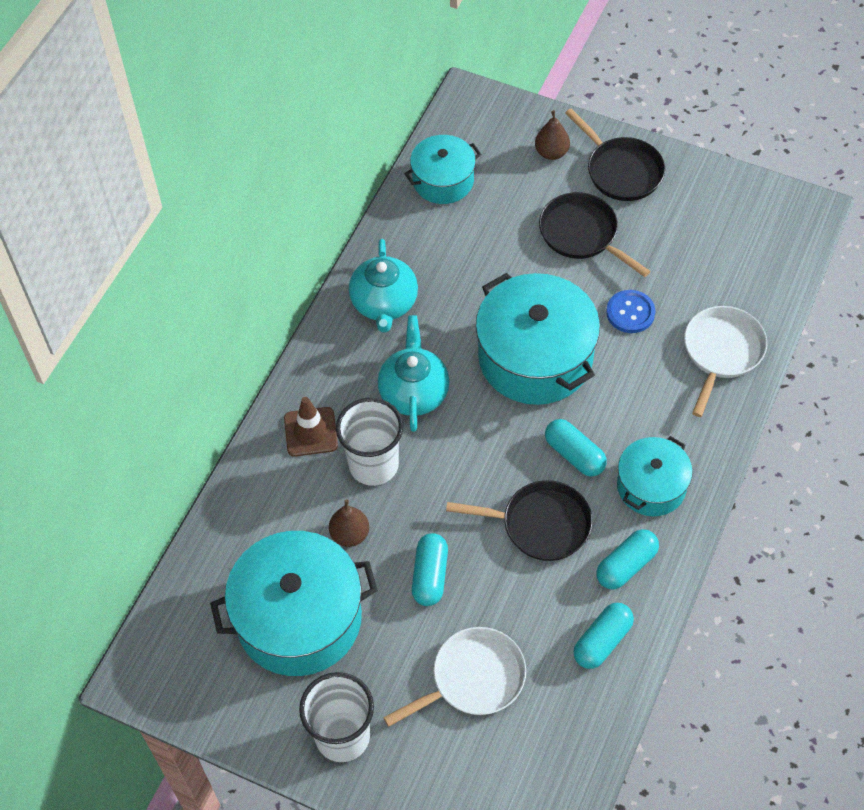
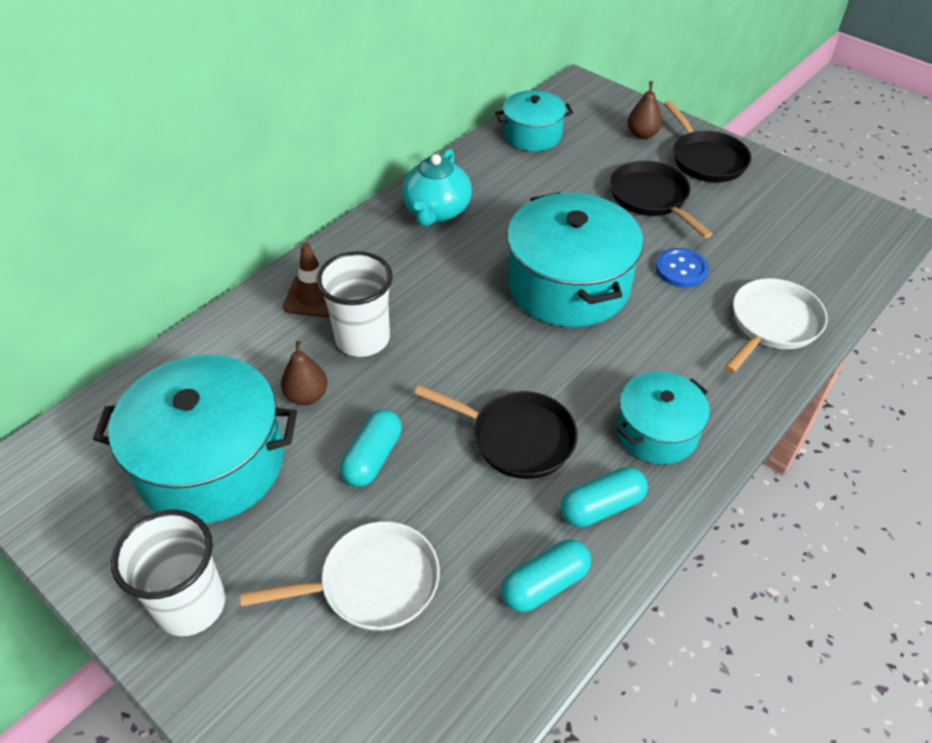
camera: 15 degrees right, 10 degrees down
turquoise teapot [378,315,450,432] -> none
turquoise capsule [545,419,607,477] -> none

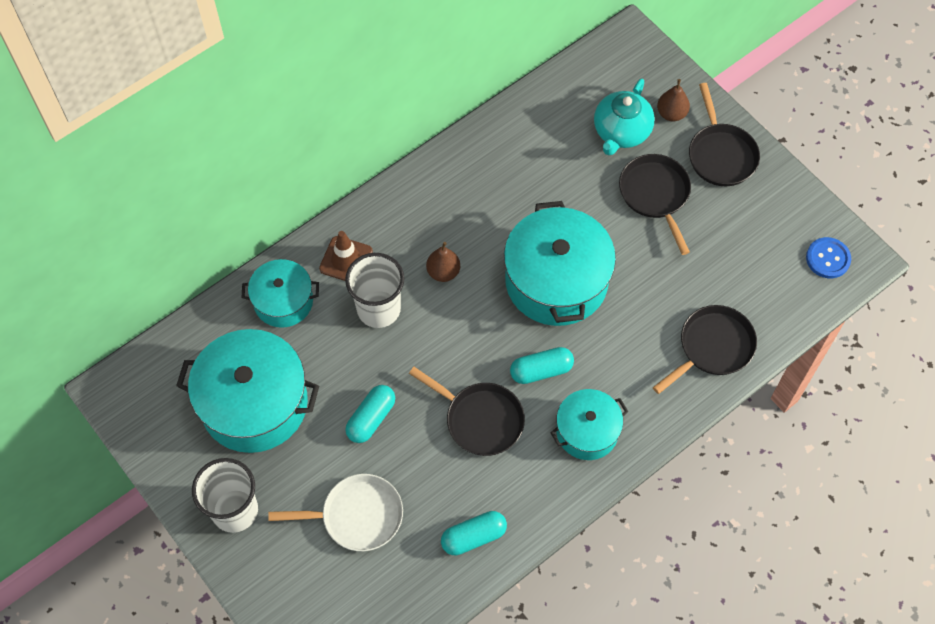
camera: 10 degrees right, 15 degrees up
brown pear [281,341,328,405] -> brown pear moved to [426,242,460,282]
turquoise teapot [402,149,472,226] -> turquoise teapot moved to [594,78,655,155]
turquoise pot [495,90,573,151] -> turquoise pot moved to [241,259,319,328]
turquoise capsule [561,467,648,527] -> turquoise capsule moved to [510,347,574,384]
blue button [656,248,709,288] -> blue button moved to [806,237,851,278]
white pan [724,278,828,373] -> black pan [653,305,757,394]

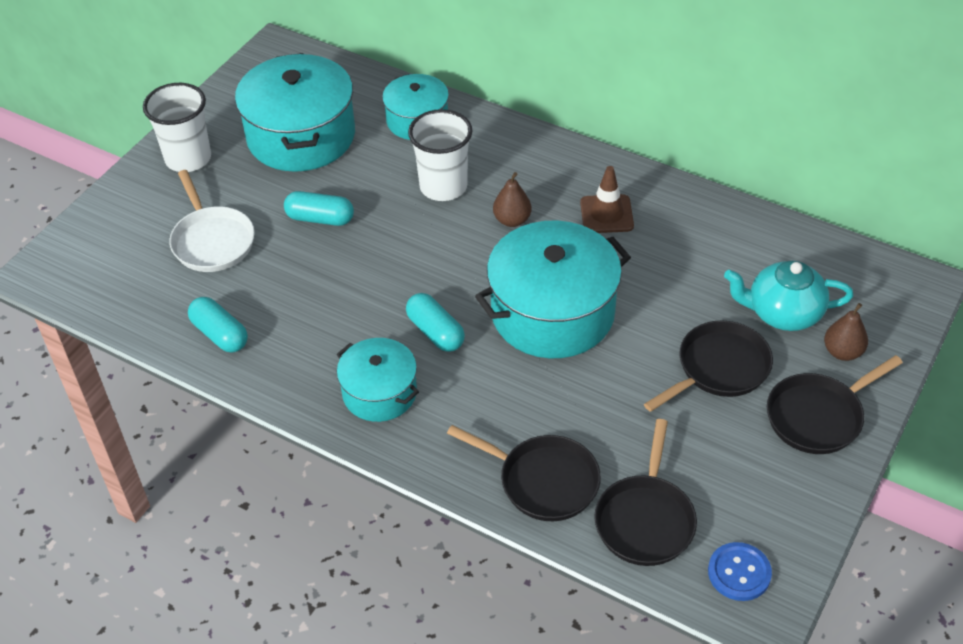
camera: 70 degrees right, 15 degrees down
brown traffic cone [319,231,373,281] -> brown traffic cone moved to [580,166,634,233]
black pan [409,367,525,456] -> black pan moved to [594,419,697,566]

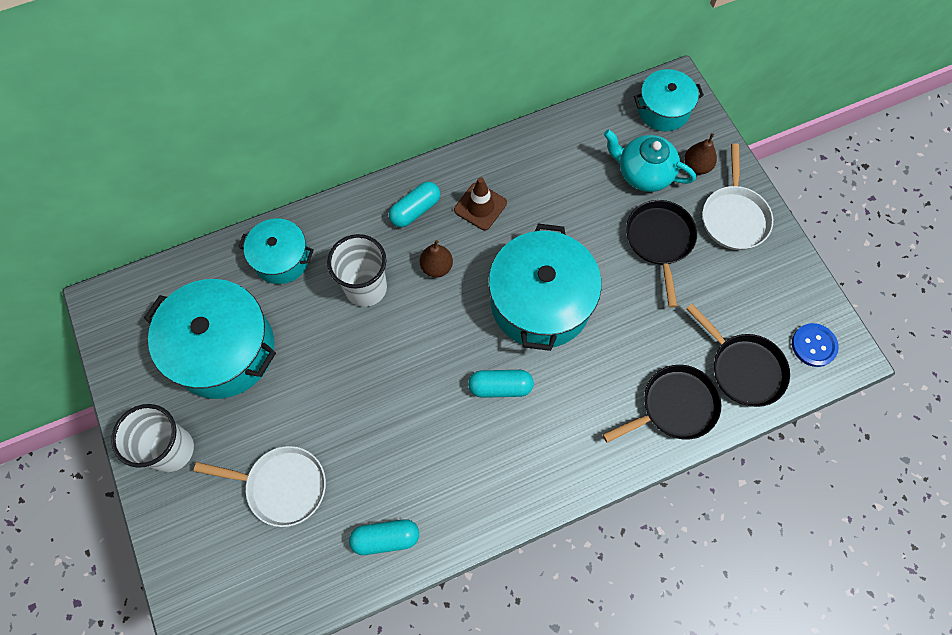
camera: 55 degrees left, 20 degrees up
turquoise capsule [284,191,354,226] -> turquoise capsule moved to [389,182,440,228]
turquoise pot [336,338,419,422] -> turquoise pot moved to [634,69,704,132]
turquoise teapot [724,261,854,331] -> turquoise teapot turned 75 degrees clockwise [604,129,696,192]
black pan [767,355,903,454] -> white pan [703,143,773,250]

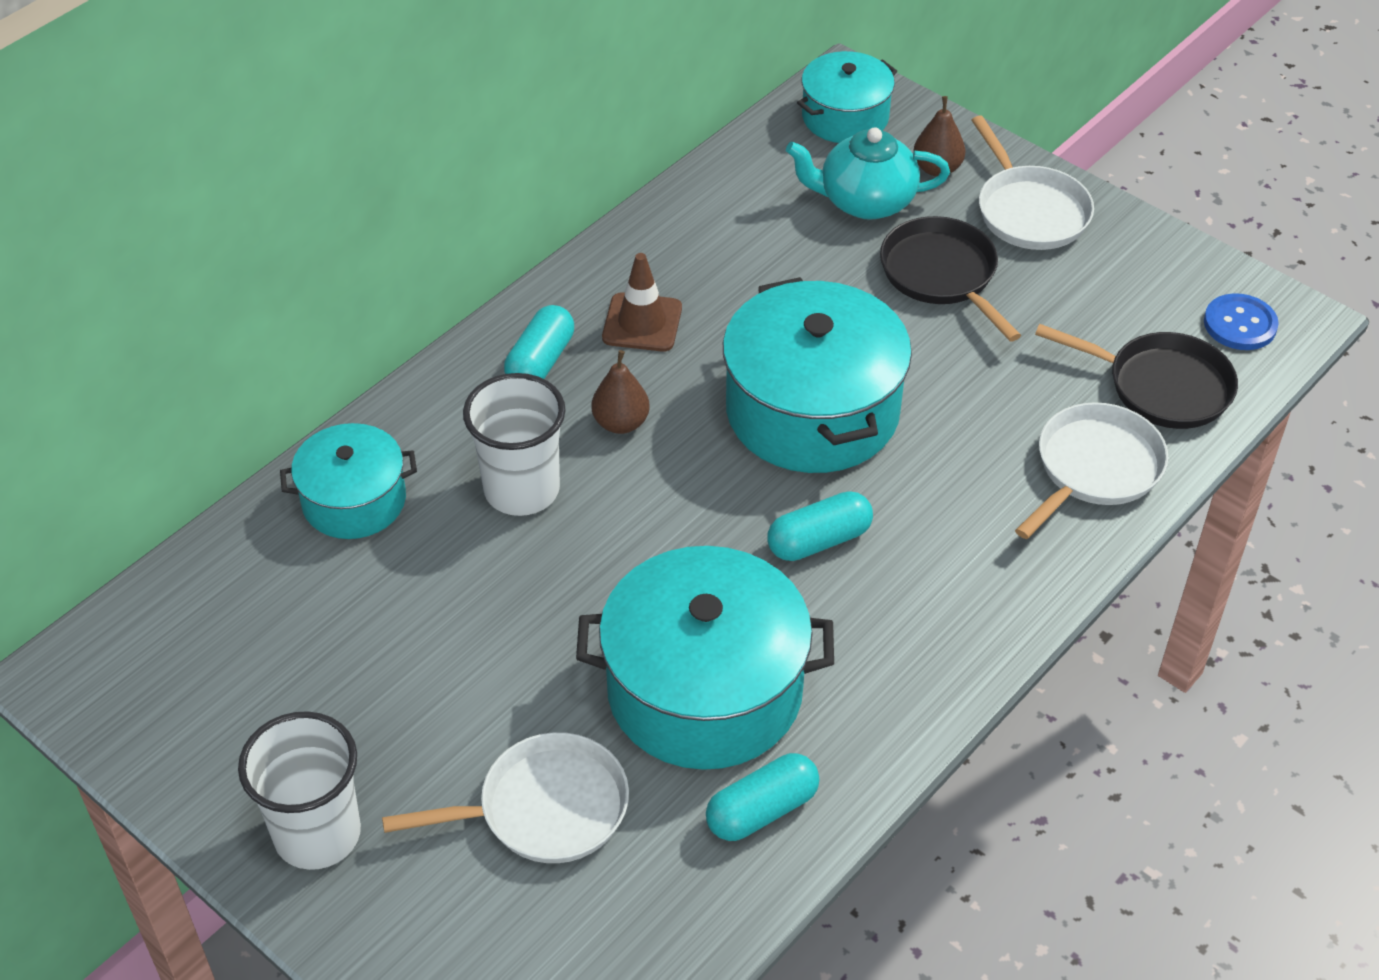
camera: 25 degrees left, 20 degrees down
turquoise pot [144,279,276,399] -> turquoise pot moved to [576,546,834,770]
black pan [603,365,722,443] -> white pan [1015,402,1169,539]

